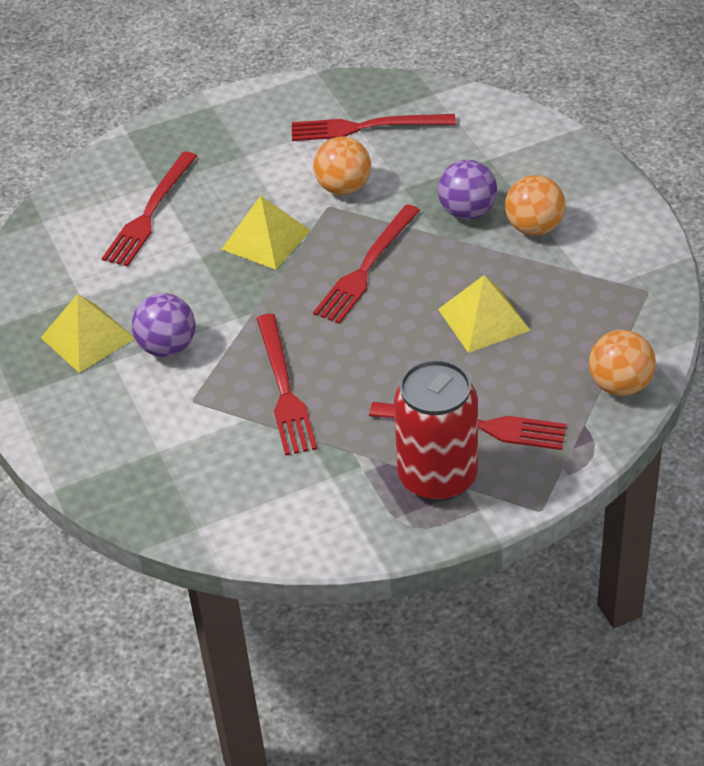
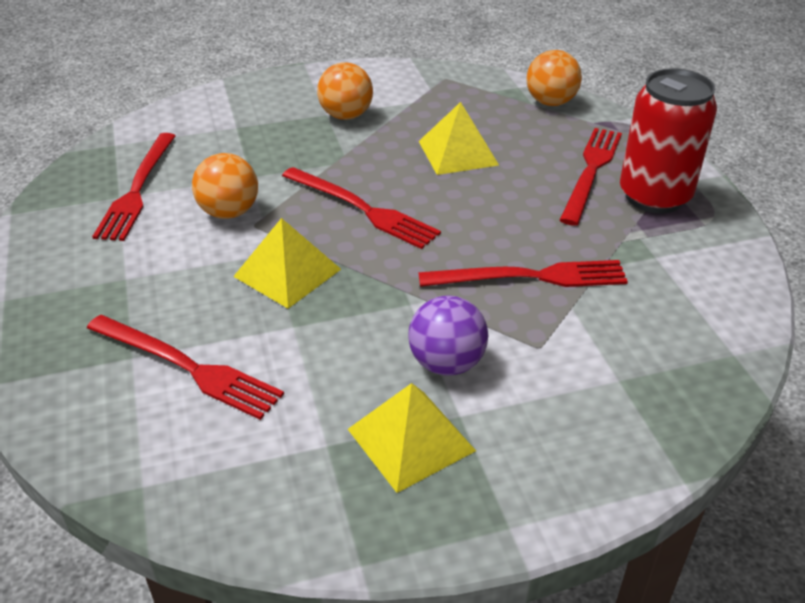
camera: 85 degrees left, 5 degrees down
purple ball [438,160,497,220] -> none

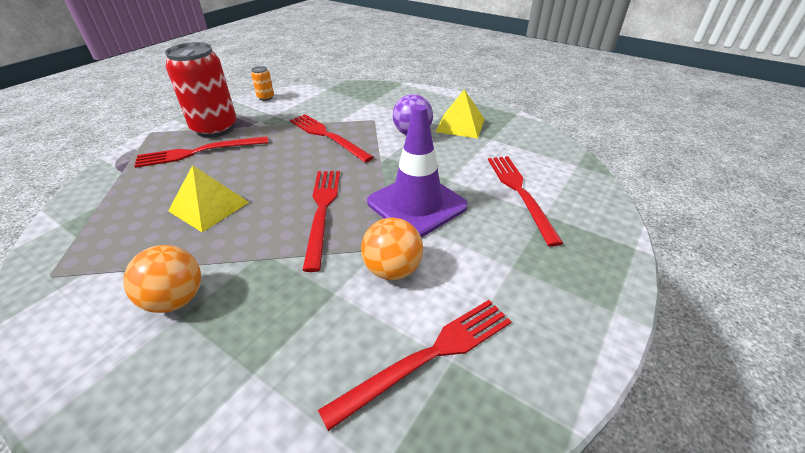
camera: 130 degrees left, 0 degrees up
yellow pyramid [233,218,341,309] -> purple traffic cone [367,105,468,237]
orange ball [526,50,582,106] -> none
none -> orange can [251,66,274,101]

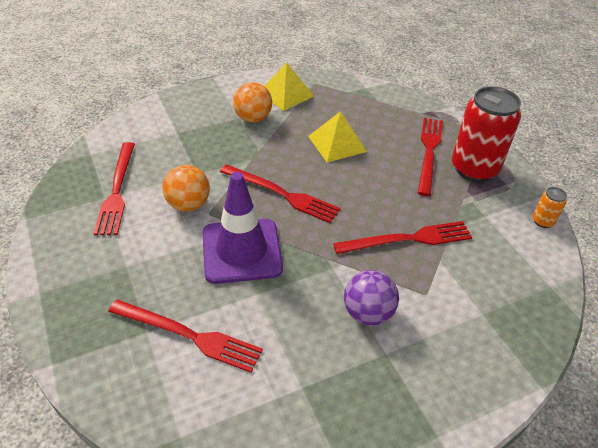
camera: 120 degrees right, 5 degrees up
yellow pyramid [435,89,485,139] -> yellow pyramid moved to [264,63,314,111]

